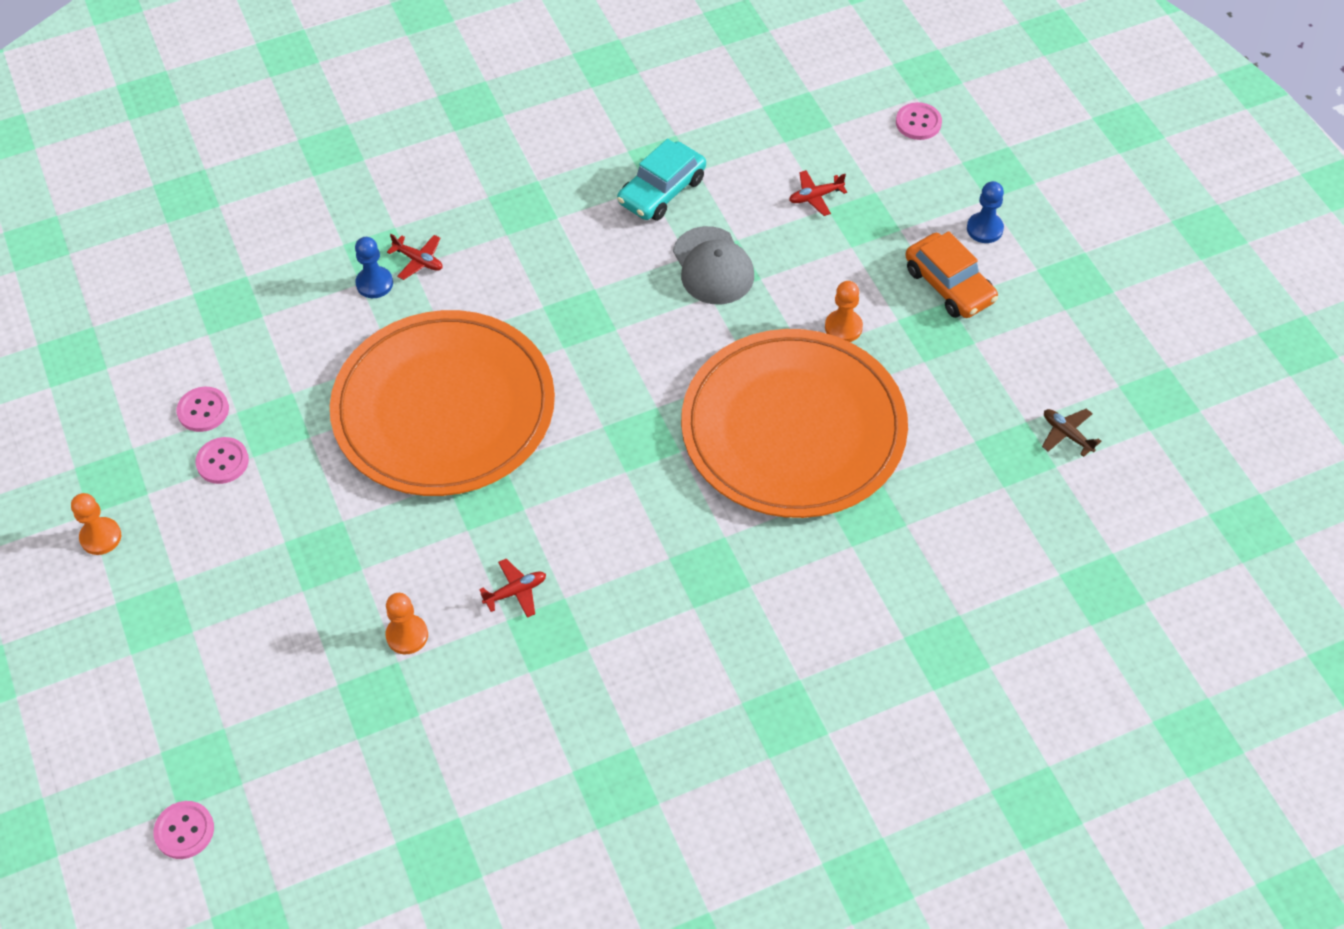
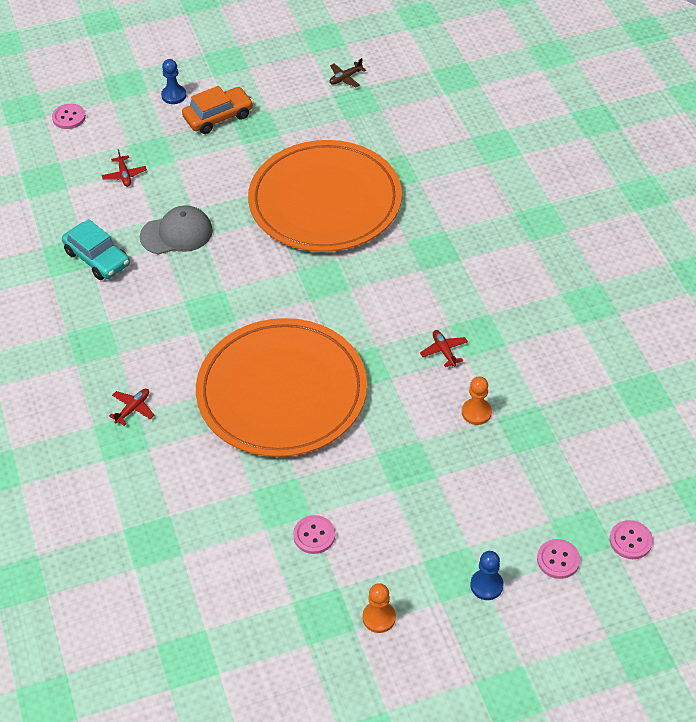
camera: 85 degrees left, 5 degrees down
pink button [177,387,229,432] -> pink button moved to [537,539,580,579]
blue pawn [355,237,393,298] -> blue pawn moved to [470,551,504,600]
orange pawn [825,281,863,342] -> none

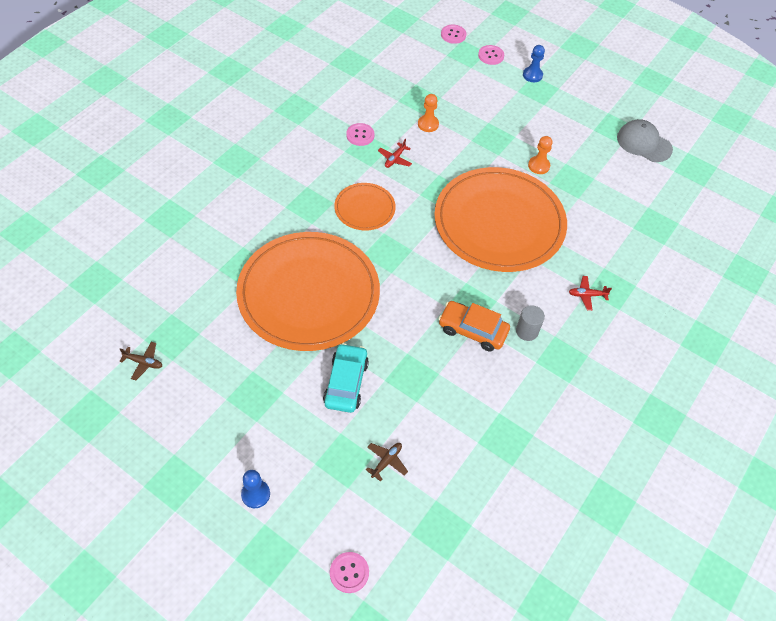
camera: 130 degrees left, 5 degrees up
turquoise car [62,219,130,280] -> turquoise car moved to [323,343,369,413]
red plane [102,149,147,187] -> brown plane [366,443,408,482]
grey cap [140,205,213,255] -> grey cap moved to [617,119,673,162]
orange car [182,86,253,134] -> orange car moved to [439,301,510,351]
pink button [293,515,335,554] -> pink button moved to [346,123,374,146]
orange pawn [362,583,396,633] -> orange pawn moved to [528,136,552,174]
none -> orange plate [334,183,396,230]
none -> grey cylinder [516,305,545,341]

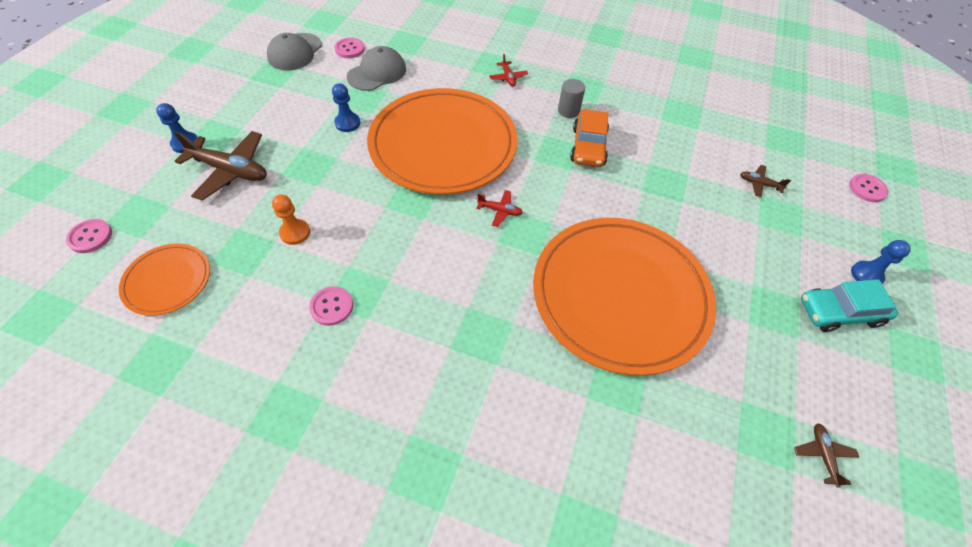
camera: 105 degrees left, 0 degrees up
turquoise car [323,343,369,413] -> turquoise car moved to [801,279,898,332]
orange plate [334,183,396,230] -> orange plate moved to [119,243,210,316]
red plane [378,139,412,168] -> red plane moved to [476,190,523,227]
pink button [478,45,504,65] -> pink button moved to [334,38,365,58]
orange pawn [528,136,552,174] -> blue pawn [332,83,360,132]
none -> brown plane [174,131,267,201]
none -> grey cap [347,46,406,91]

